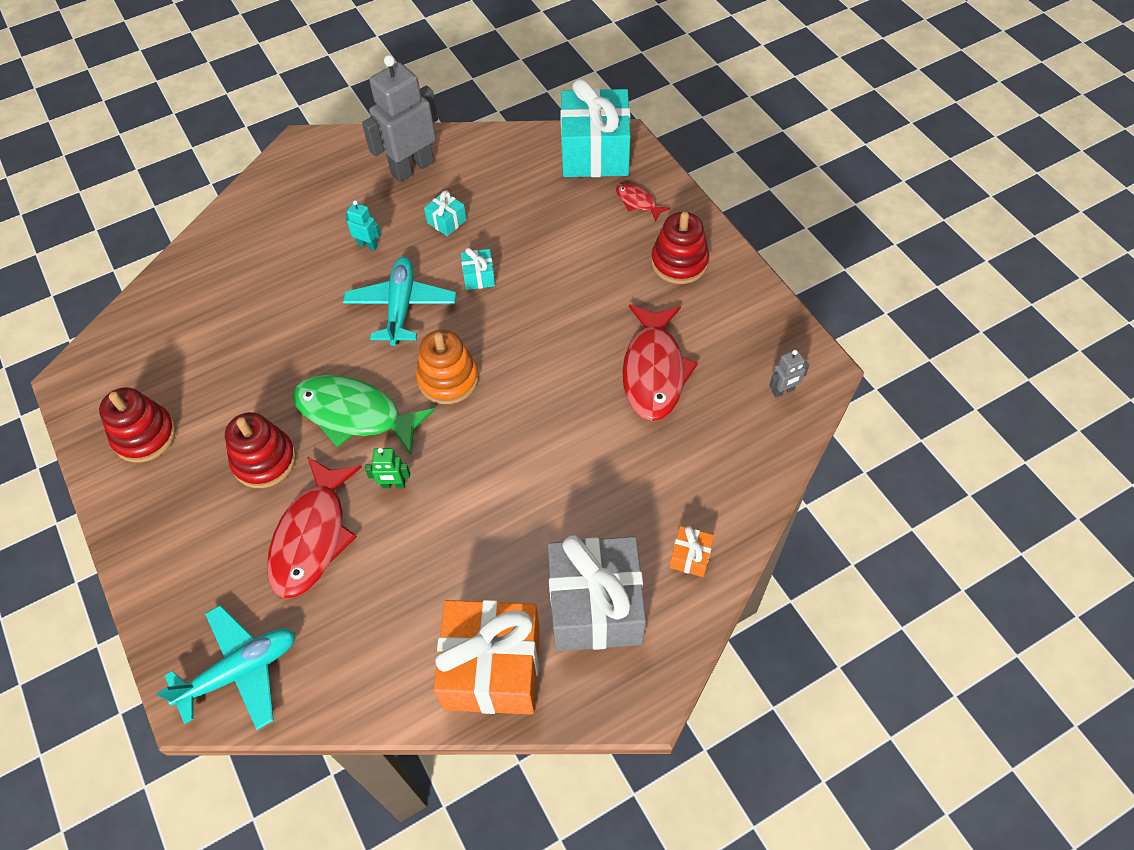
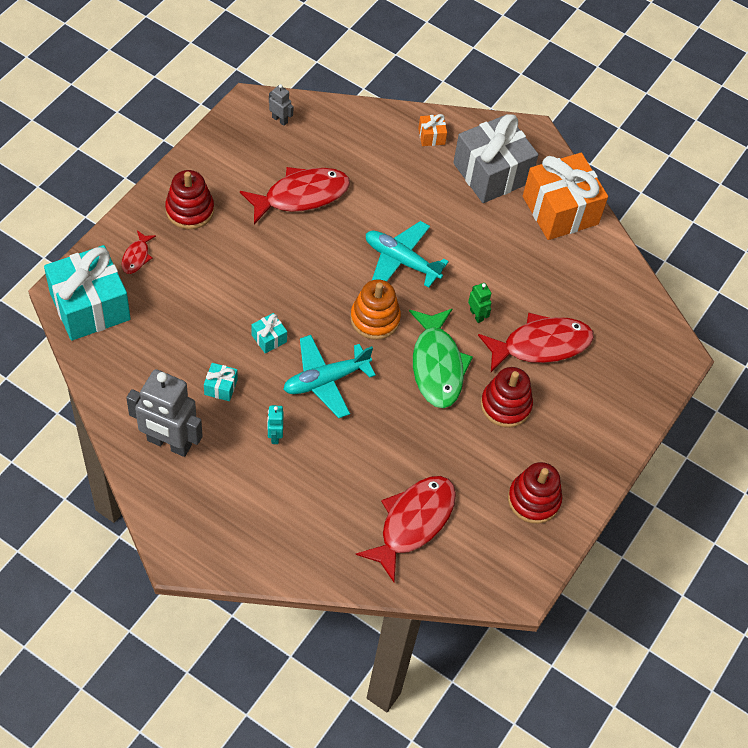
camera: 125 degrees left, 0 degrees up
turquoise plane [157,605,295,730] -> turquoise plane moved to [366,221,449,288]
none -> red fish [356,476,456,582]

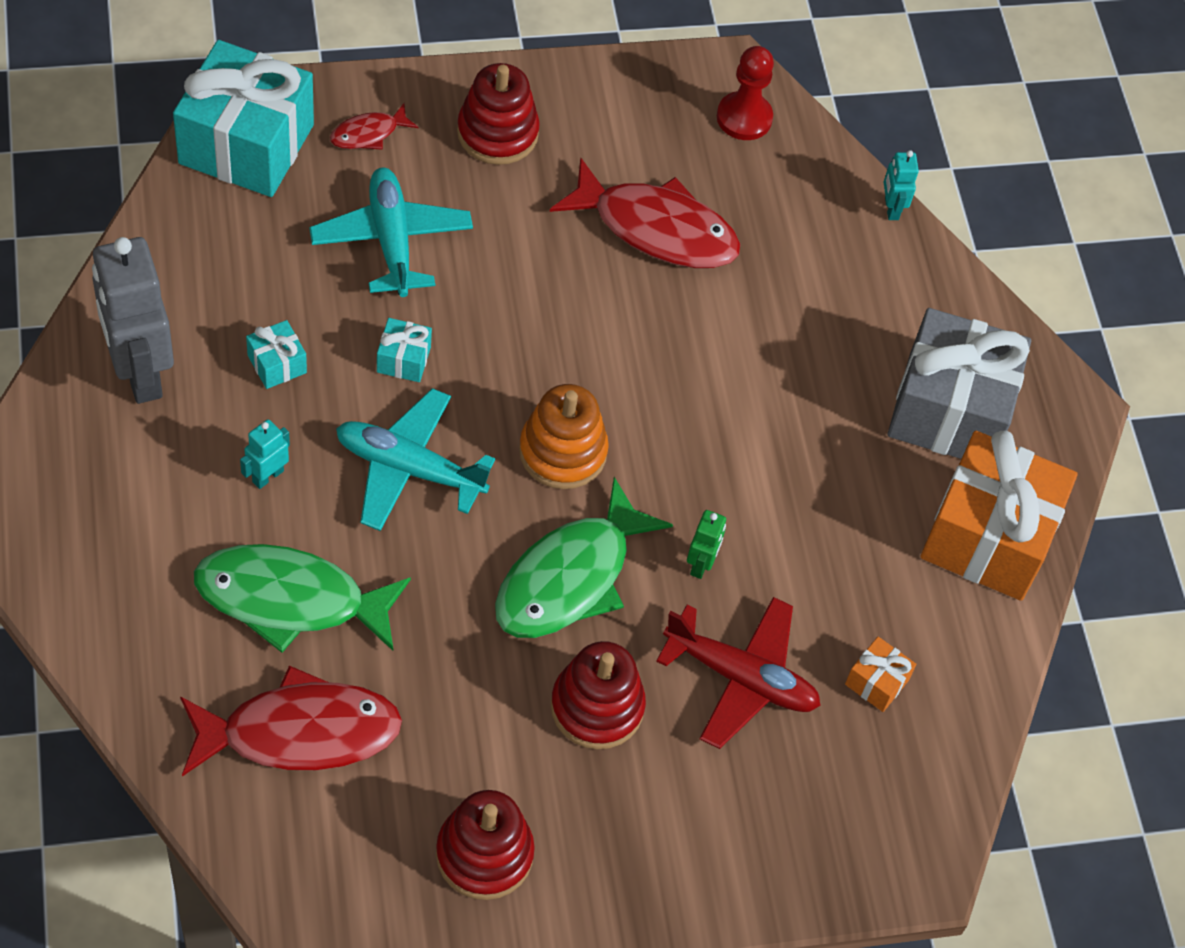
camera: 45 degrees right, 0 degrees up
grey robot [269,84,294,126] -> red pawn [717,46,774,140]
turquoise plane [366,221,449,288] -> turquoise plane moved to [309,168,473,297]
orange gift [418,114,447,146] -> orange gift moved to [845,637,916,712]
red fish [478,312,594,372] -> red plane [656,597,821,749]
none -> green fish [194,544,411,653]
none -> turquoise robot [884,150,919,220]

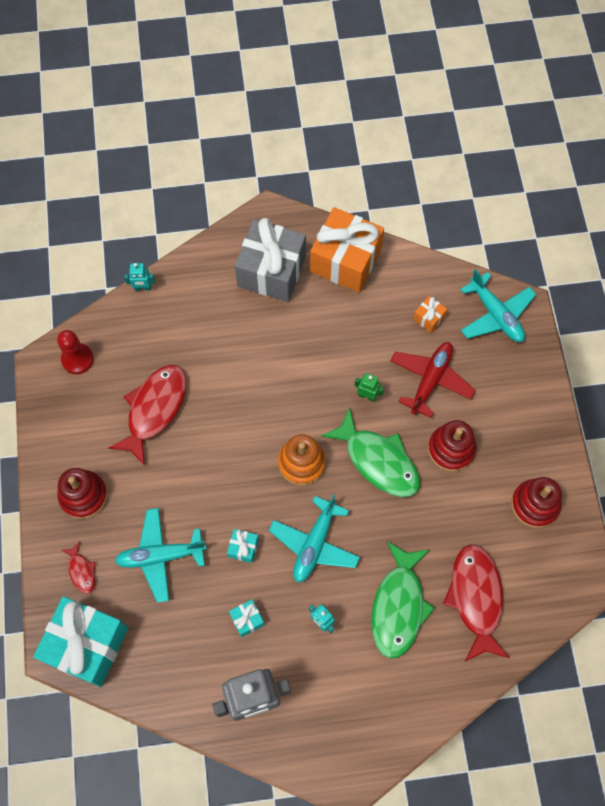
camera: 80 degrees left, 10 degrees up
none -> turquoise plane [460,269,536,342]

